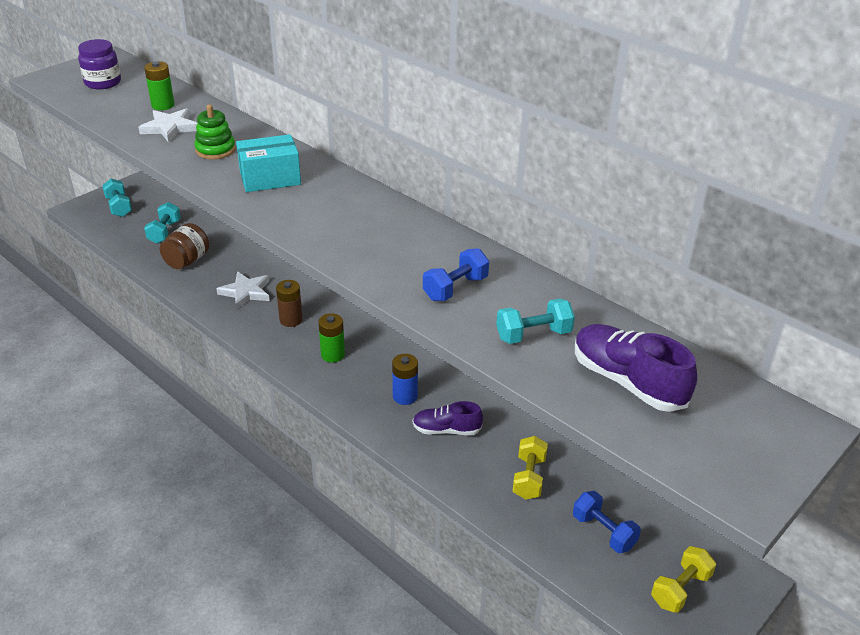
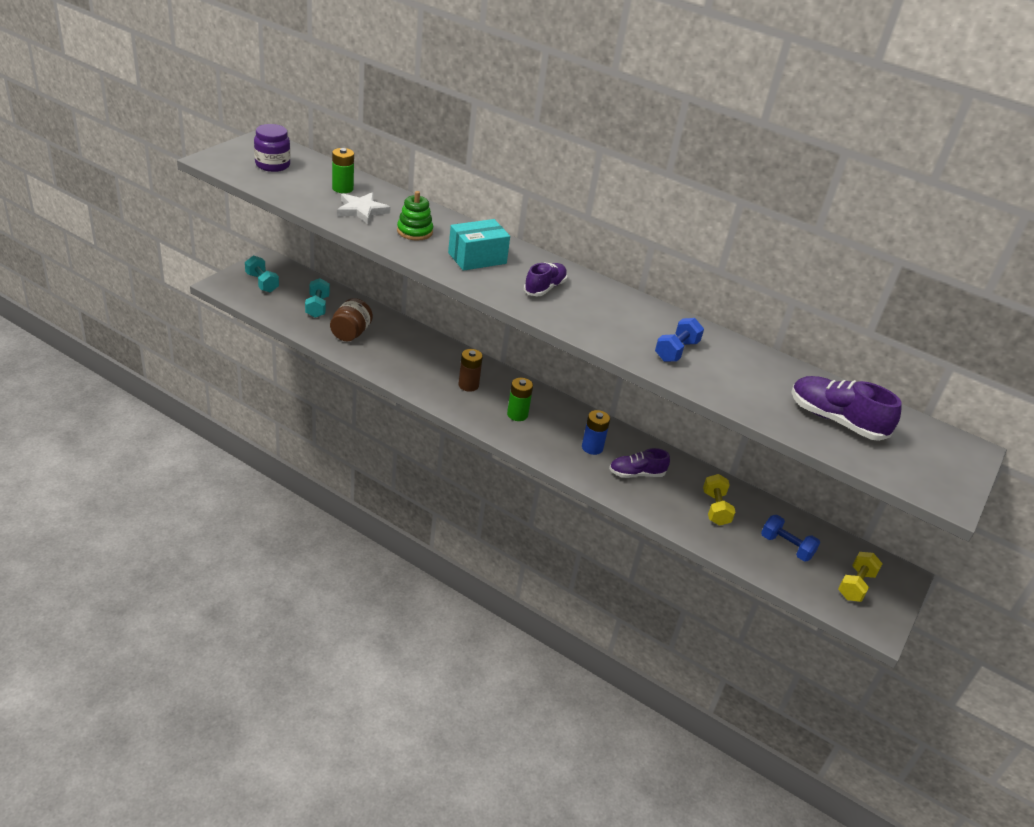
camera: 15 degrees left, 0 degrees up
white star [216,271,270,309] -> none
turquoise dumbbell [496,299,575,344] -> none
none -> purple shoe [524,263,567,296]

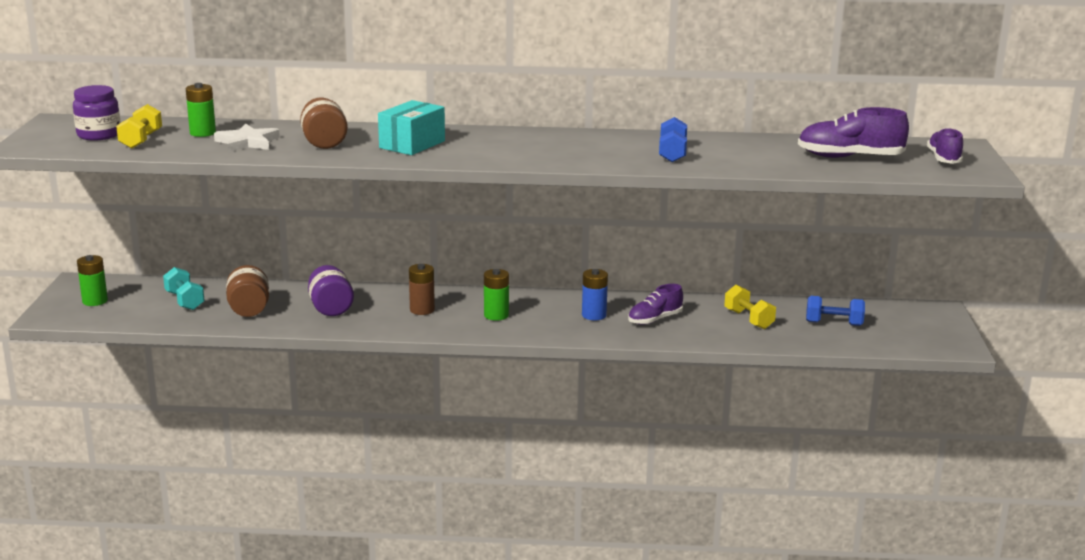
camera: 25 degrees left, 15 degrees down
turquoise dumbbell [245,255,279,293] -> green battery [77,255,108,306]
green stacking toy [397,191,433,241] -> brown jar [300,97,348,149]
purple shoe [524,263,567,296] -> purple shoe moved to [927,128,963,164]
yellow dumbbell [838,552,883,602] -> yellow dumbbell moved to [116,104,162,149]
none -> purple jar [308,265,354,316]

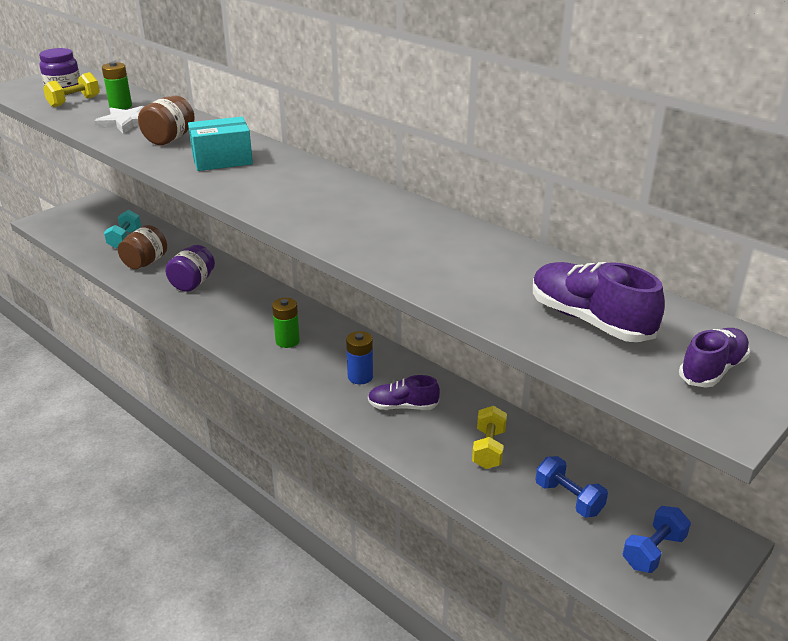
camera: 40 degrees right, 10 degrees up
green battery [77,255,108,306] -> none
brown battery [409,264,435,315] -> none
blue dumbbell [659,117,687,162] -> blue dumbbell moved to [623,506,691,573]

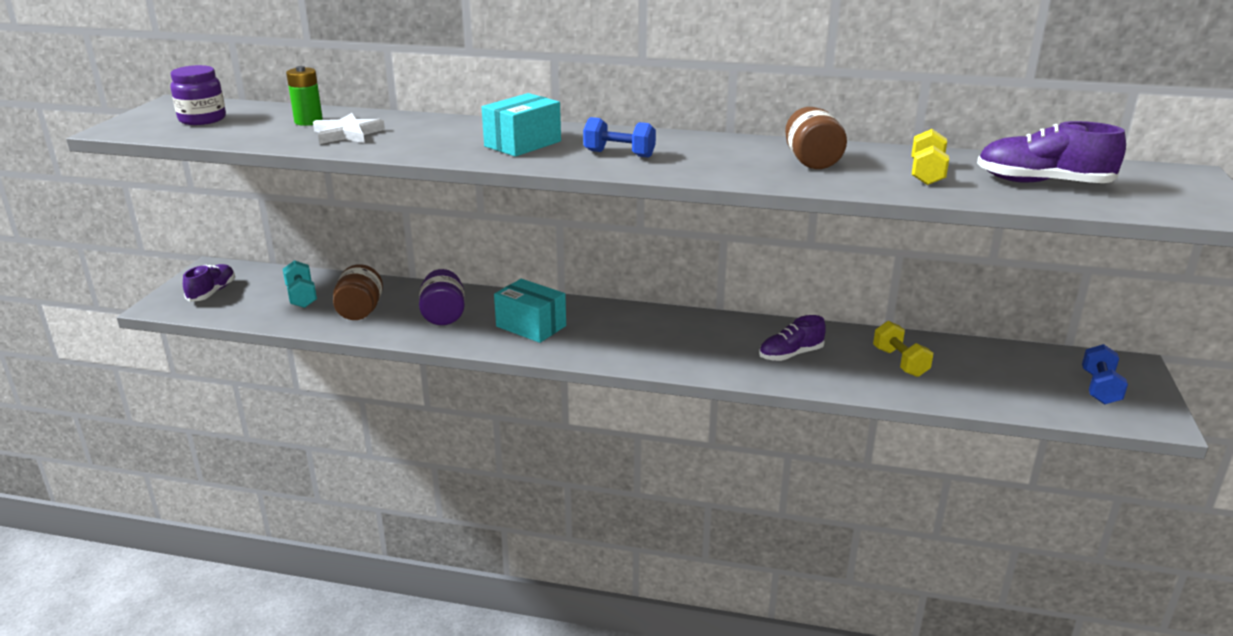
camera: 30 degrees left, 5 degrees down
yellow dumbbell [43,72,100,107] -> yellow dumbbell moved to [912,129,949,185]
brown jar [138,95,195,145] -> brown jar moved to [785,107,847,169]
green battery [272,298,300,348] -> none
blue battery [346,331,373,384] -> none
blue dumbbell [536,456,608,518] -> blue dumbbell moved to [583,117,656,158]
purple shoe [679,328,750,388] -> purple shoe moved to [183,264,235,302]
none -> turquoise box [494,279,566,343]

